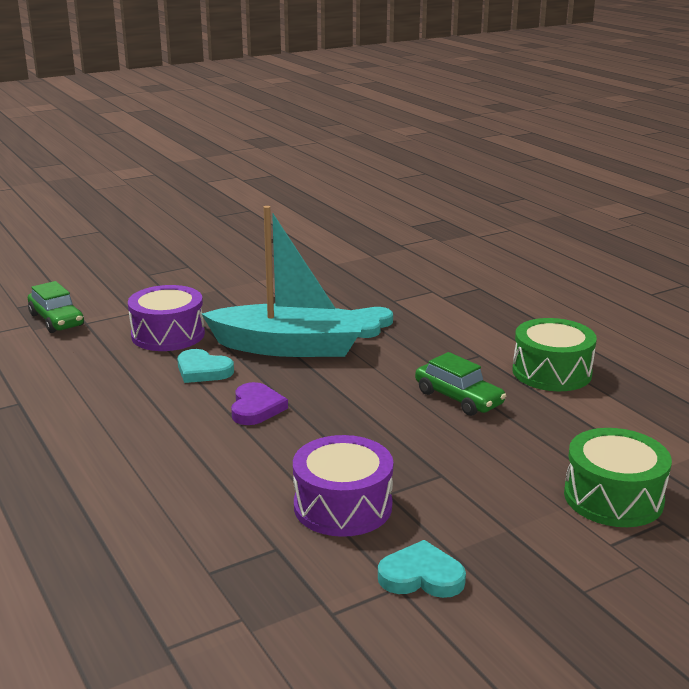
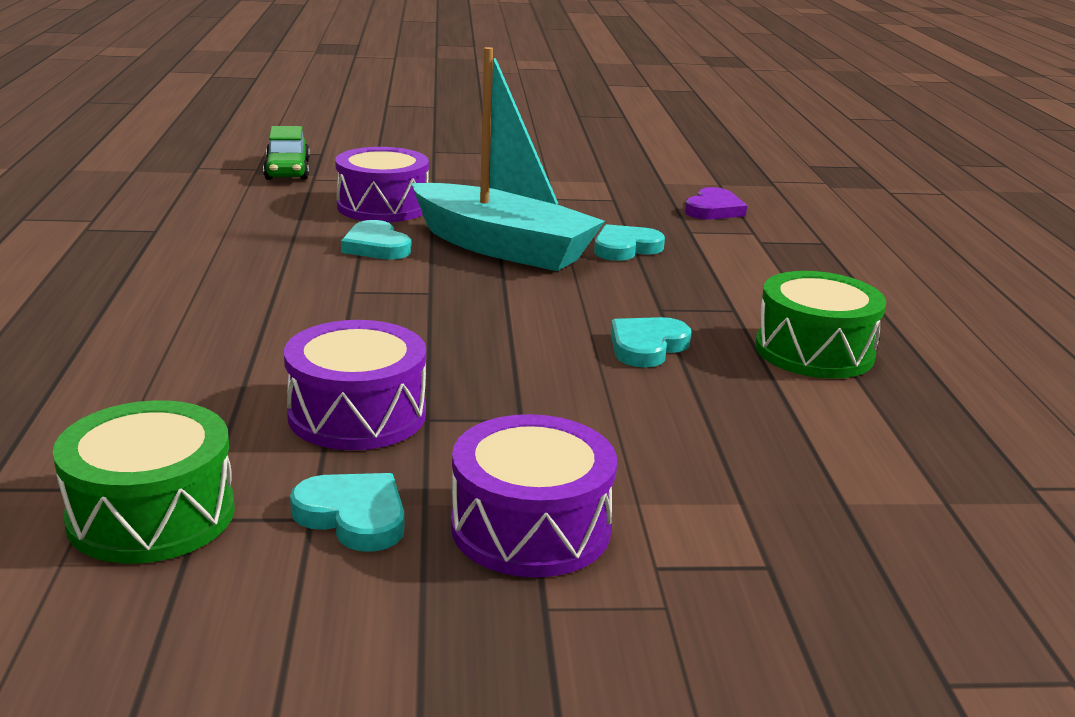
camera: 25 degrees right, 0 degrees up
purple heart [231,382,288,425] -> purple heart moved to [685,187,747,219]
green car [415,352,506,416] -> turquoise heart [611,317,691,368]
green drum [564,428,672,527] -> green drum moved to [53,400,235,563]
none -> purple drum [451,414,617,577]

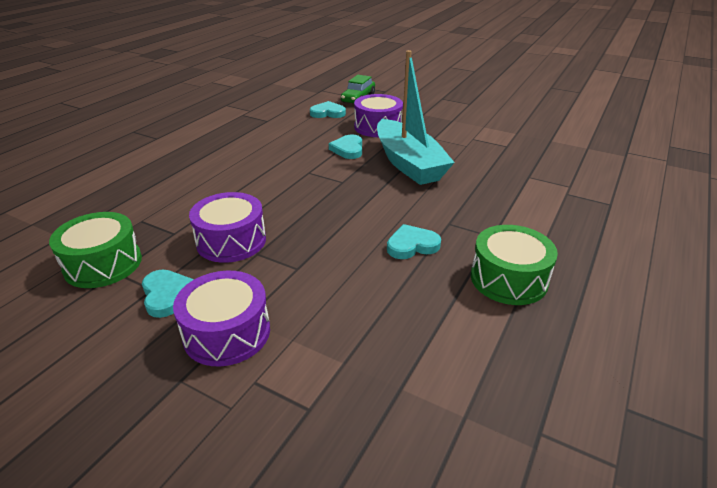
camera: 35 degrees right, 10 degrees up
turquoise heart [594,224,665,261] -> turquoise heart moved to [310,101,346,118]
purple heart [685,187,747,219] -> none

